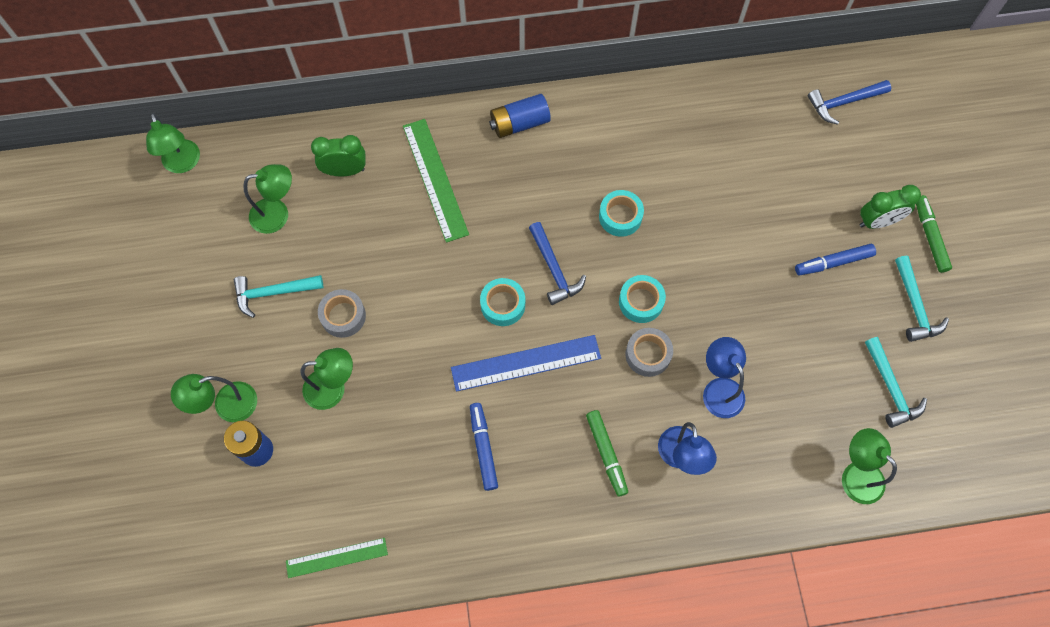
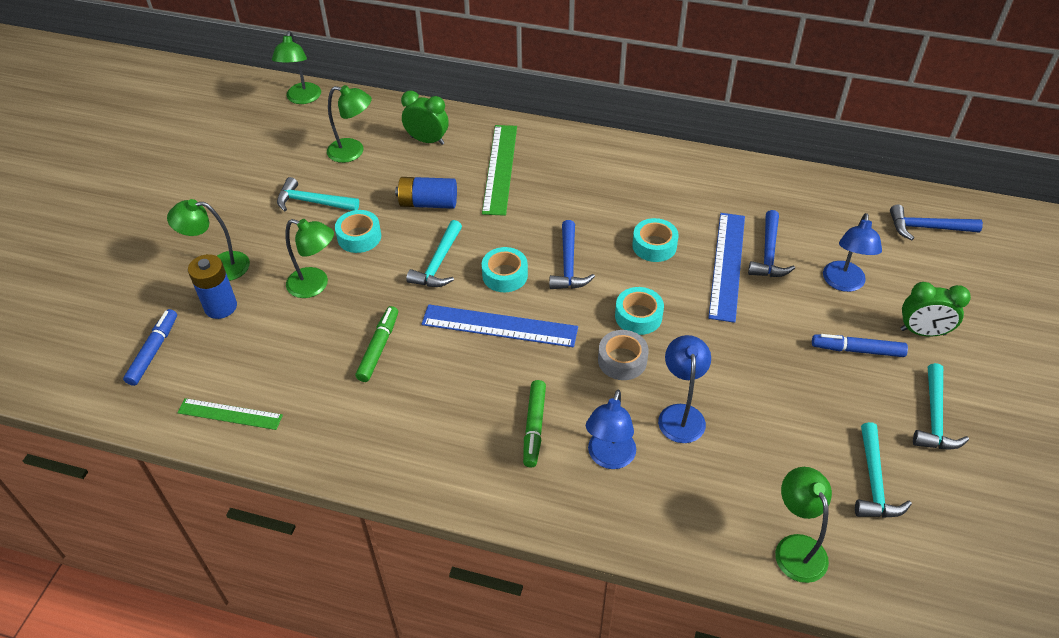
camera: 25 degrees right, 20 degrees down
grey tape [318,289,366,338] -> turquoise tape [335,210,381,253]
blue marker [470,403,498,491] -> blue marker moved to [123,309,177,386]
blue battery [489,94,551,138] -> blue battery moved to [395,177,457,209]
green marker [916,195,952,273] -> green marker moved to [356,306,398,382]
none -> turquoise hammer [406,220,462,287]
none -> blue ruler [708,213,745,323]
none -> blue hammer [748,210,795,277]
none -> blue lamp [823,213,882,292]

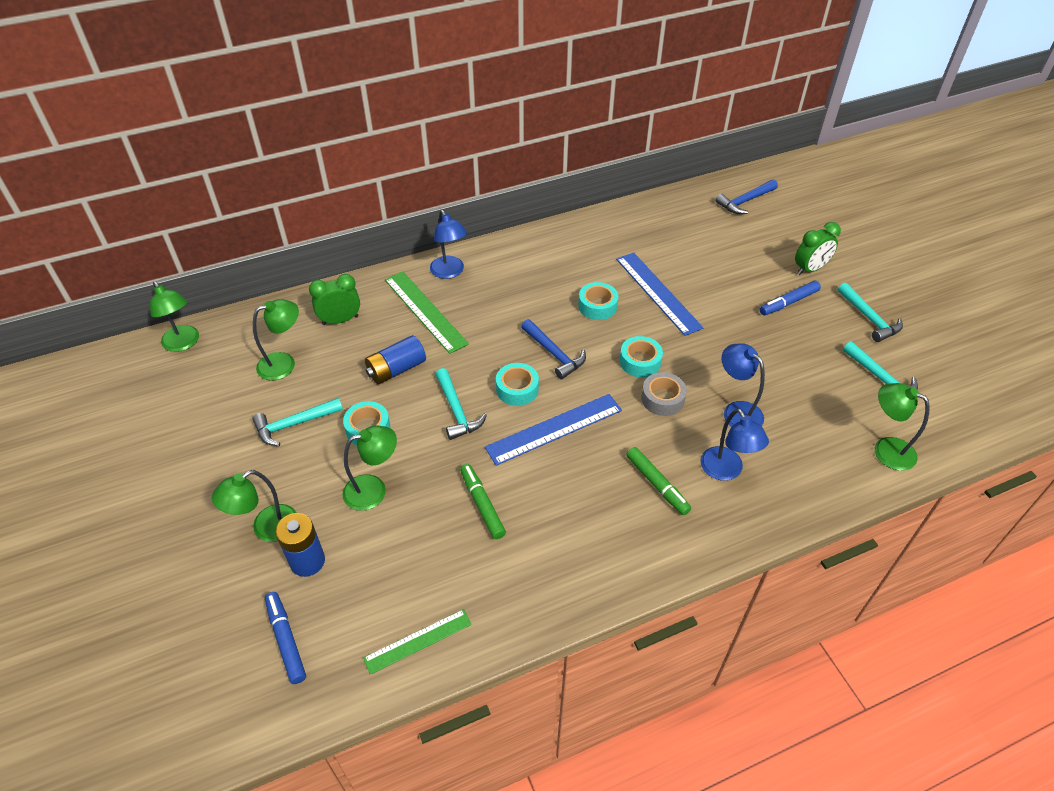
camera: 40 degrees left, 0 degrees up
blue hammer [748,210,795,277] -> none
blue lamp [823,213,882,292] -> blue lamp moved to [430,210,467,279]

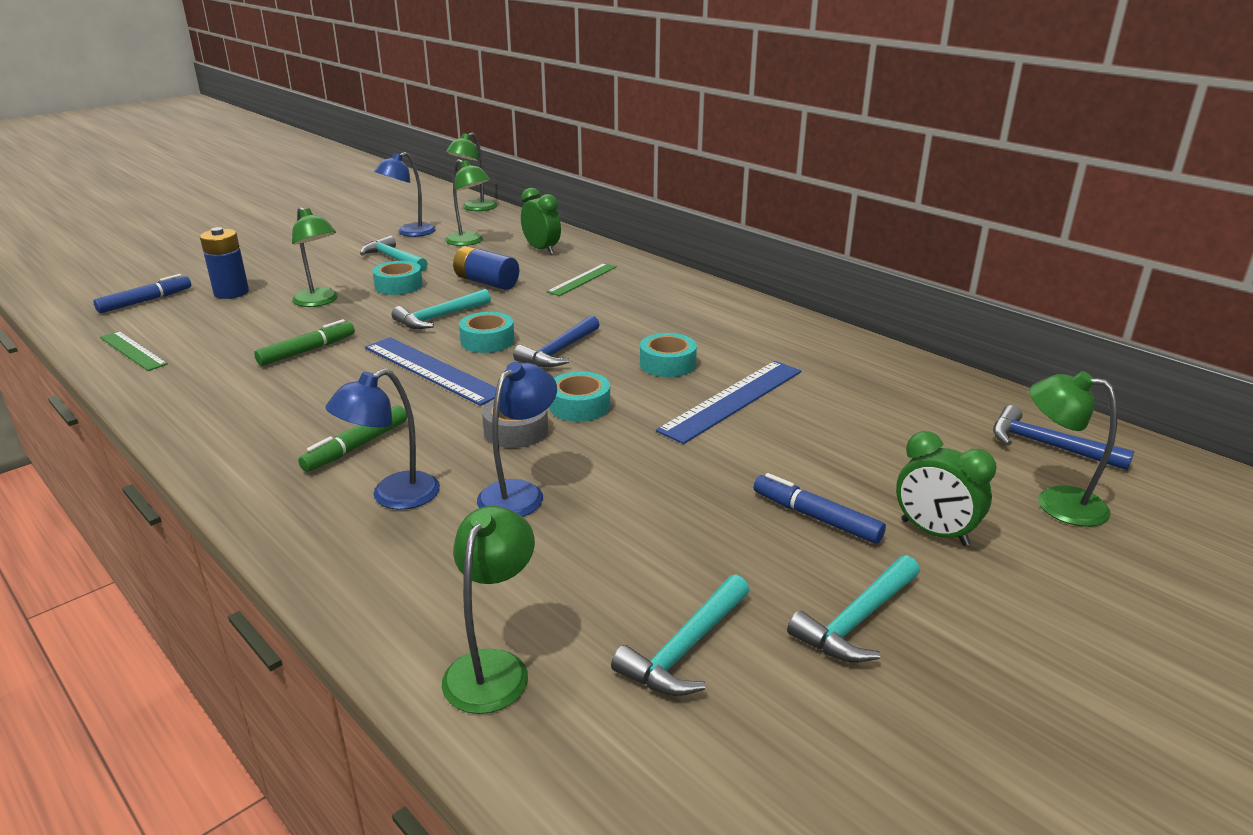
camera: 70 degrees right, 20 degrees down
green lamp [212,470,296,542] -> green lamp moved to [1030,371,1117,527]
green ruler [385,272,469,354] -> green ruler [546,263,617,296], size x0.63
blue lamp [430,210,467,279] -> blue lamp moved to [374,152,436,237]

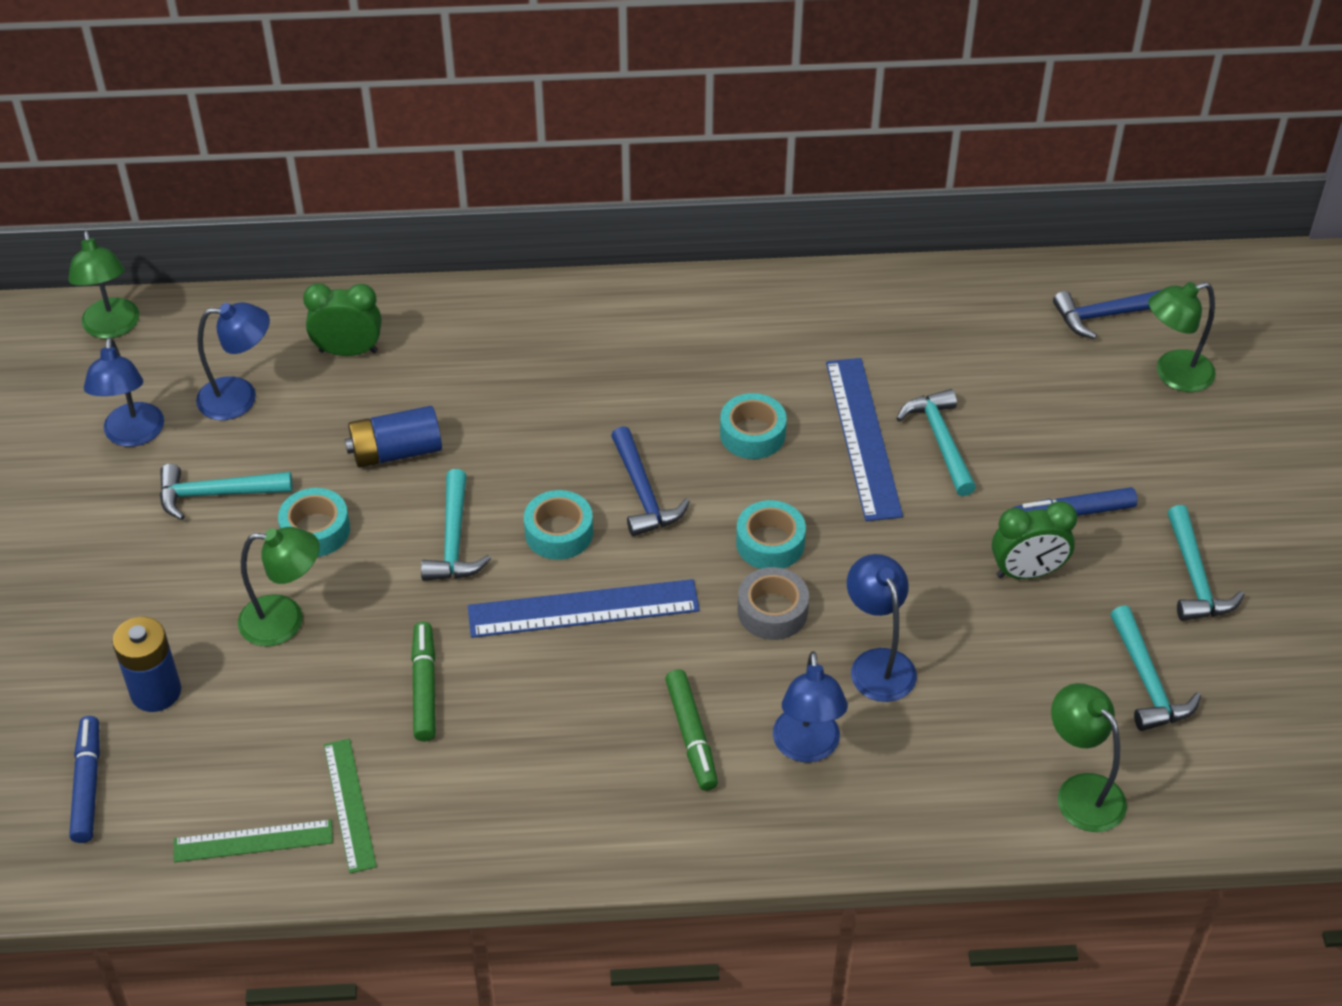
camera: 50 degrees left, 20 degrees up
green lamp [445,159,490,246] -> blue lamp [196,302,270,420]
green ruler [546,263,617,296] -> green ruler moved to [324,739,377,873]
green clock [896,431,997,546] -> green clock moved to [992,501,1077,579]
none -> turquoise hammer [896,389,976,496]

